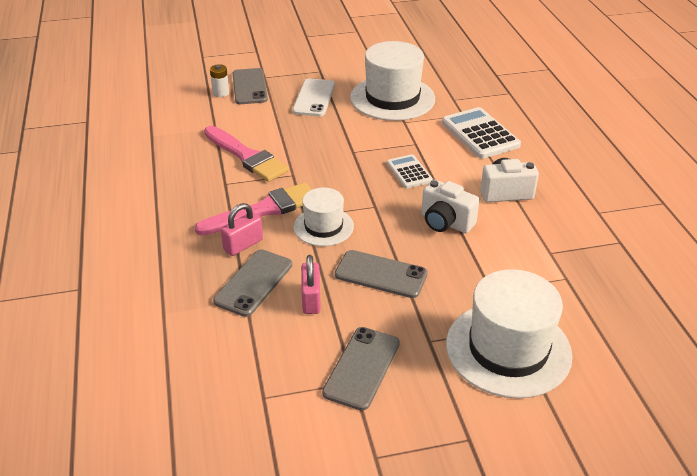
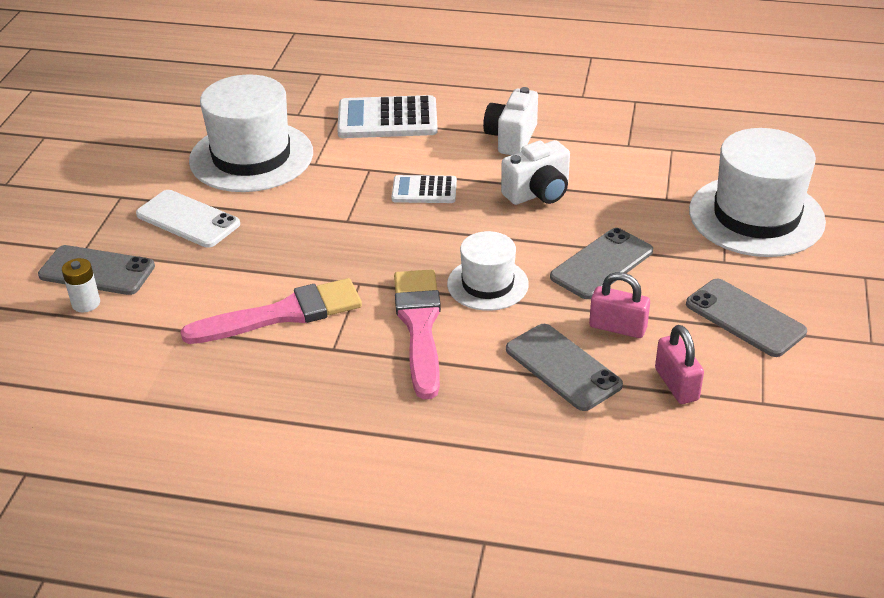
camera: 65 degrees left, 0 degrees up
pink padlock [221,203,263,256] -> pink padlock moved to [655,325,704,404]

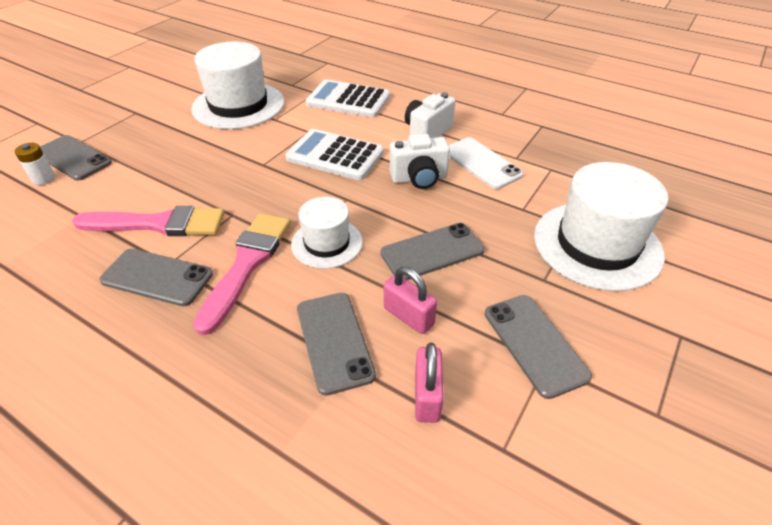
camera: 20 degrees right, 5 degrees up
white phone [136,190,240,248] -> white phone moved to [449,137,523,189]
white calculator [392,175,457,203] -> white calculator [285,129,384,180], size x1.69
none -> grey phone [99,249,213,306]

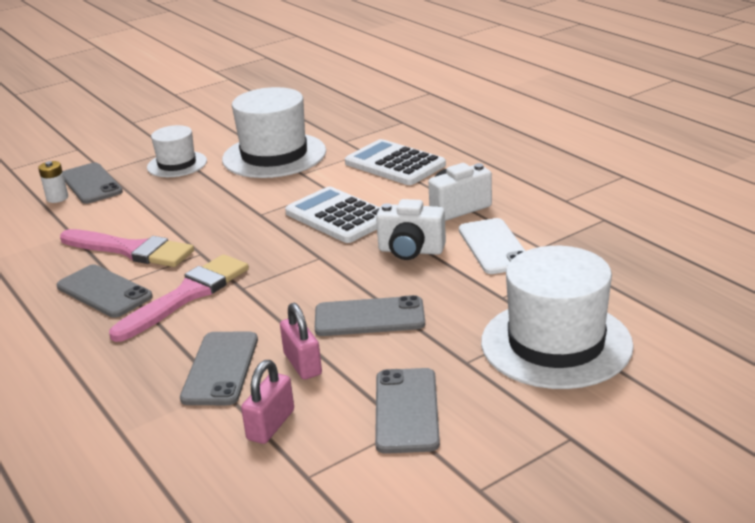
camera: 25 degrees right, 15 degrees down
white hat [291,197,363,269] -> white hat moved to [147,125,207,177]

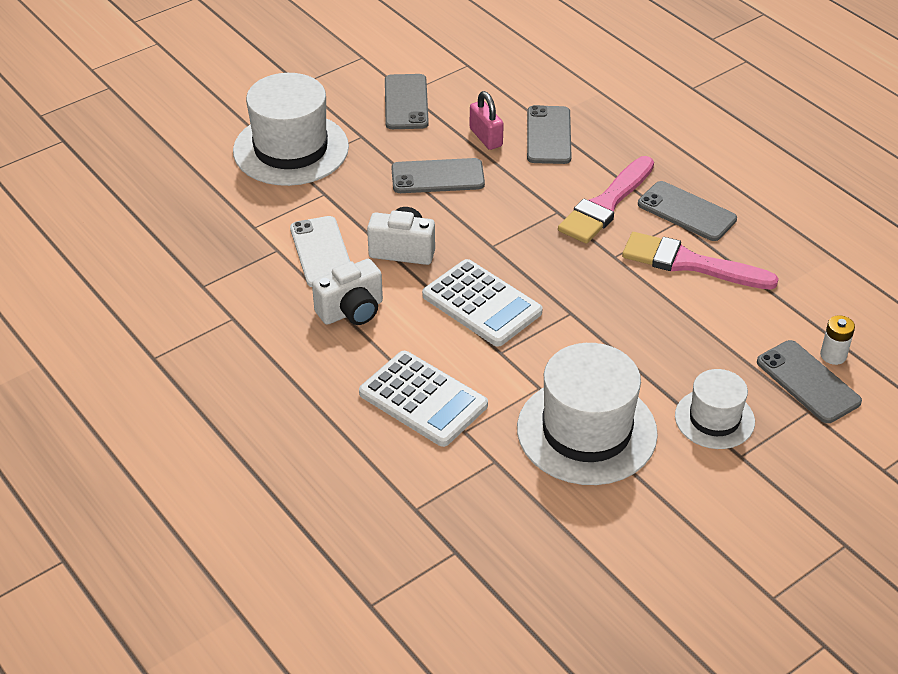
camera: 175 degrees right, 15 degrees up
pink padlock [241,360,294,444] -> none

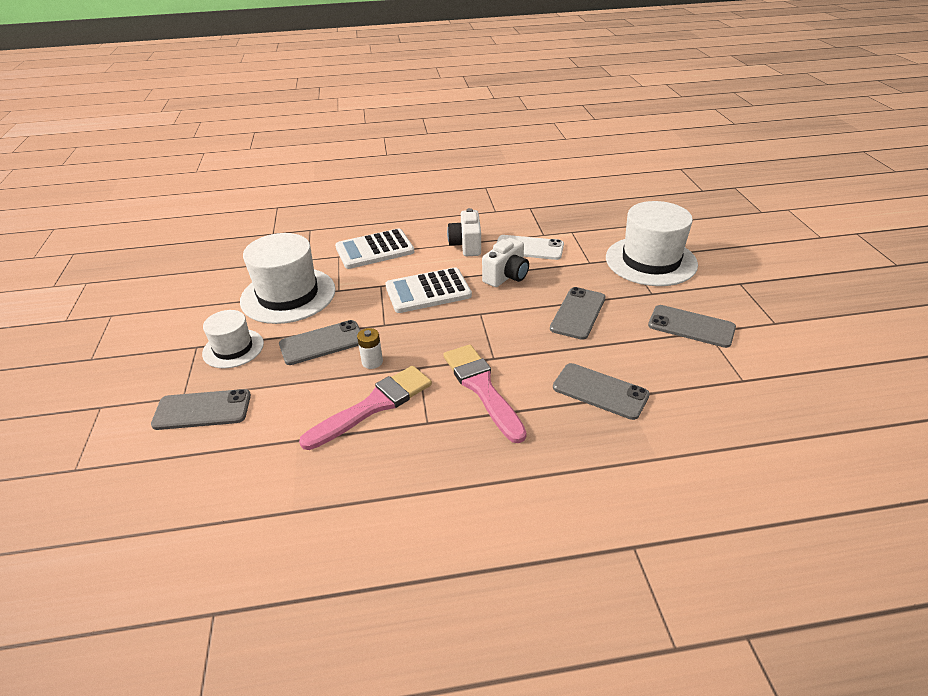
camera: 120 degrees right, 5 degrees down
pink padlock [470,91,504,150] -> none
grey phone [638,181,737,241] -> grey phone moved to [279,320,361,365]
white battery [820,315,855,365] -> white battery moved to [357,328,383,369]

